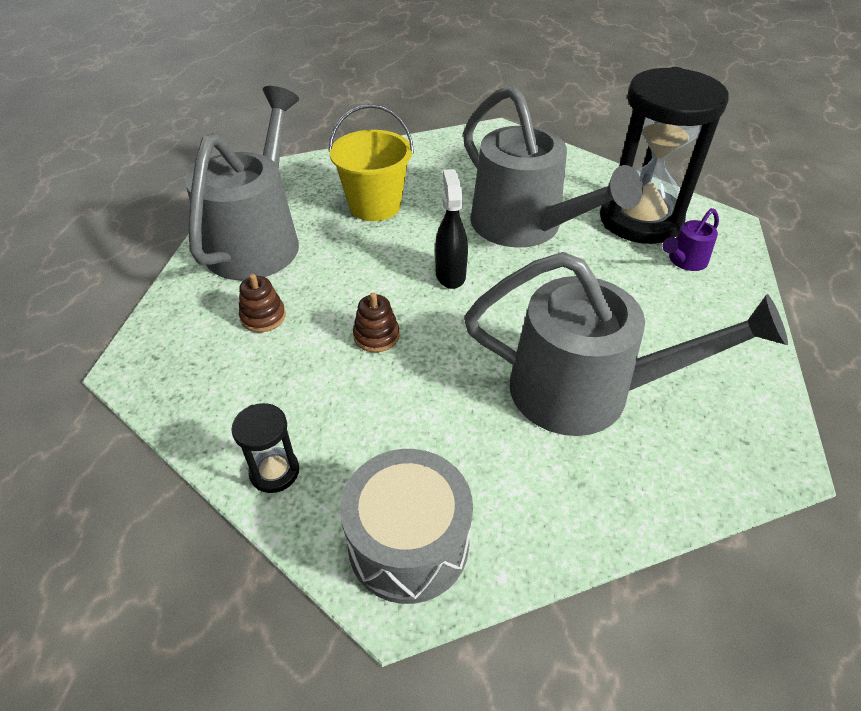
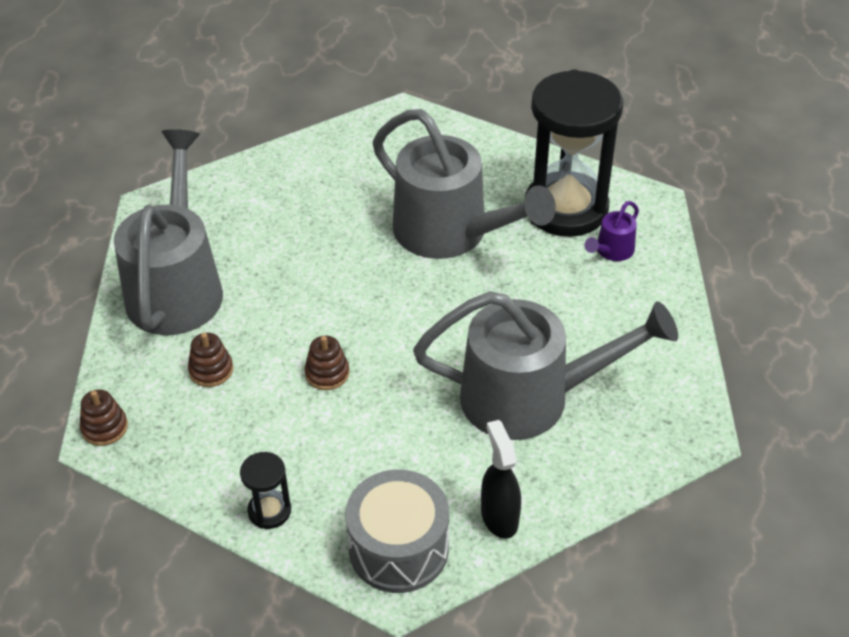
camera: 10 degrees left, 0 degrees up
yellow bucket [328,104,414,221] -> none
black spray bottle [435,169,468,289] -> black spray bottle moved to [481,420,521,539]
none -> brown stacking toy [80,389,128,446]

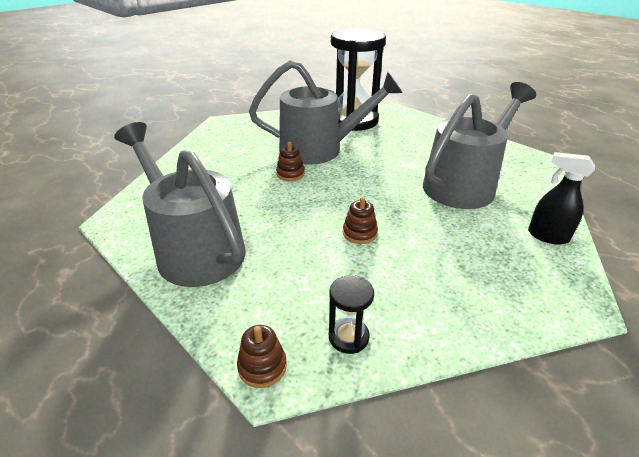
camera: 45 degrees left, 10 degrees down
brown stacking toy [188,333,233,387] -> brown stacking toy moved to [276,142,305,181]
black hourglass [240,452,291,529] -> black hourglass moved to [329,275,374,354]
grey drum [345,470,449,593] -> none
purple watering can [584,201,639,261] -> none

